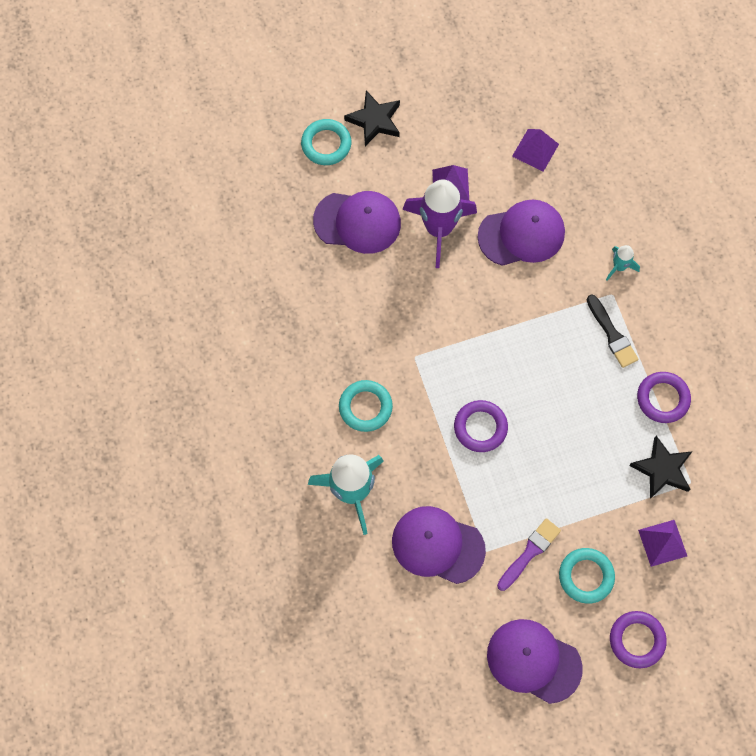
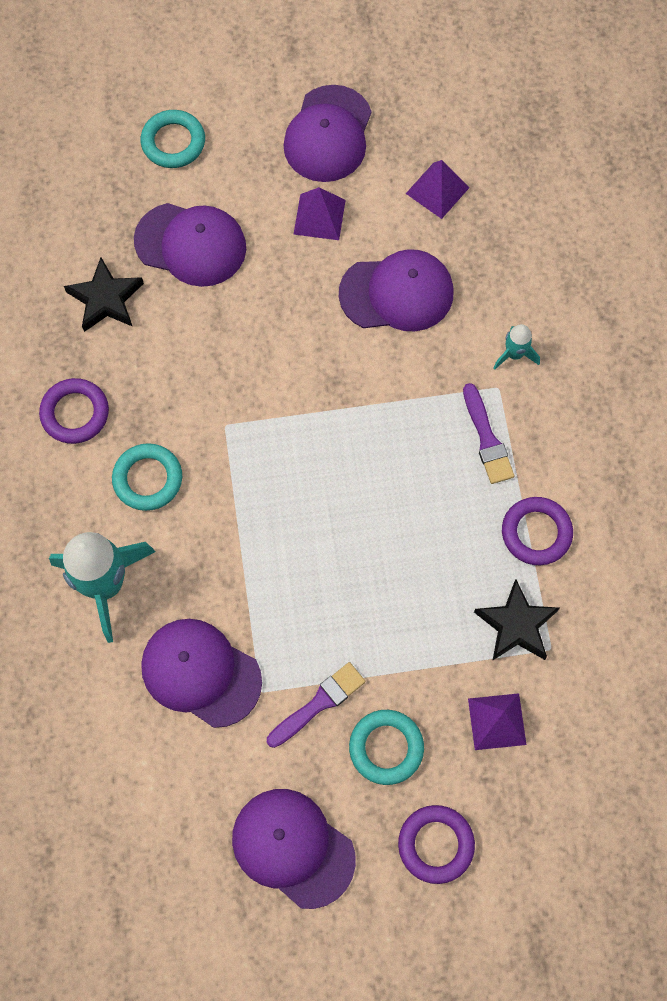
camera: 10 degrees right, 0 degrees up
black star [344,91,400,146] -> black star moved to [64,258,144,332]
purple rocket [402,179,477,268] -> none
purple ring [454,400,508,452] -> purple ring moved to [39,378,109,444]
black brush [587,294,638,368] -> purple brush [463,383,514,484]
none -> purple cap [283,85,372,182]

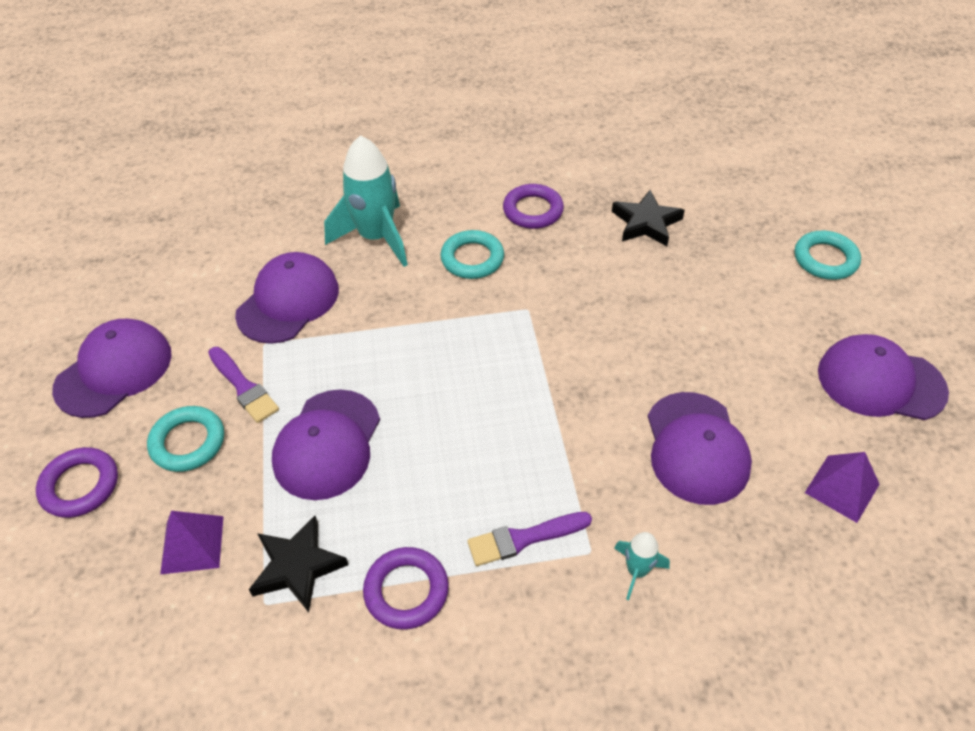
camera: 90 degrees right, 20 degrees down
purple cap [134,203,246,287] -> purple cap moved to [272,389,380,500]
purple pyramid [293,187,346,240] -> none

